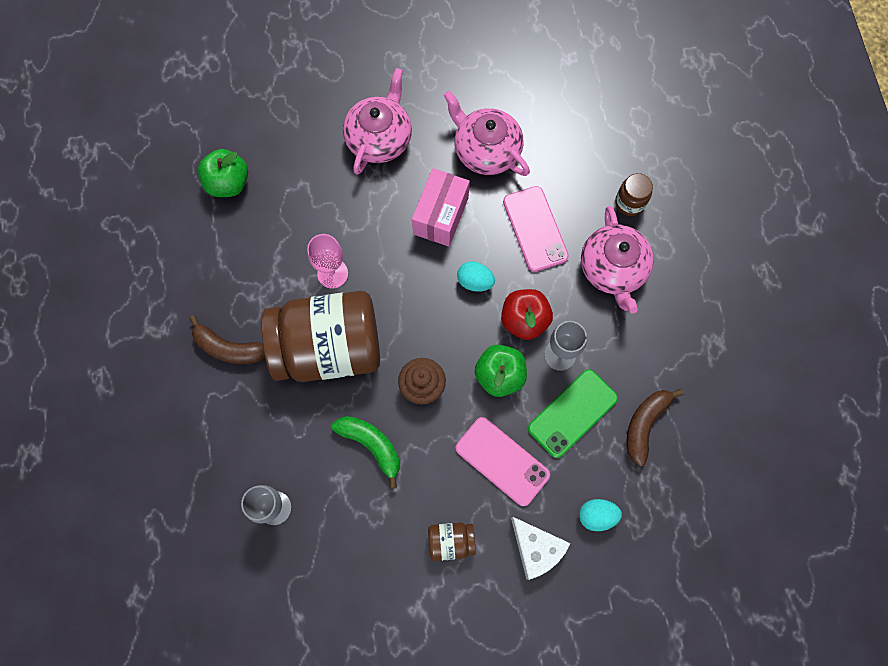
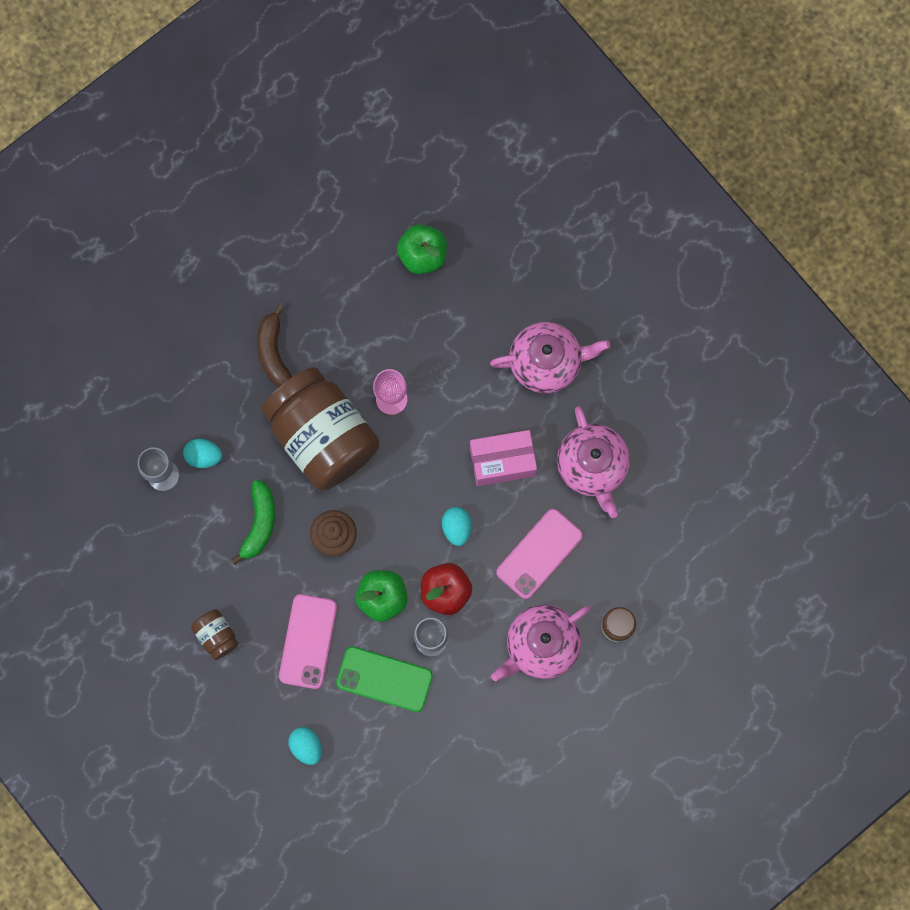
camera: 60 degrees right, 5 degrees up
pink teapot [444,91,530,176] -> pink teapot turned 150 degrees clockwise [557,406,630,518]
white cheese [511,517,570,580] -> none
brown banana [626,389,683,467] -> none
none -> turquoise egg [183,439,222,468]

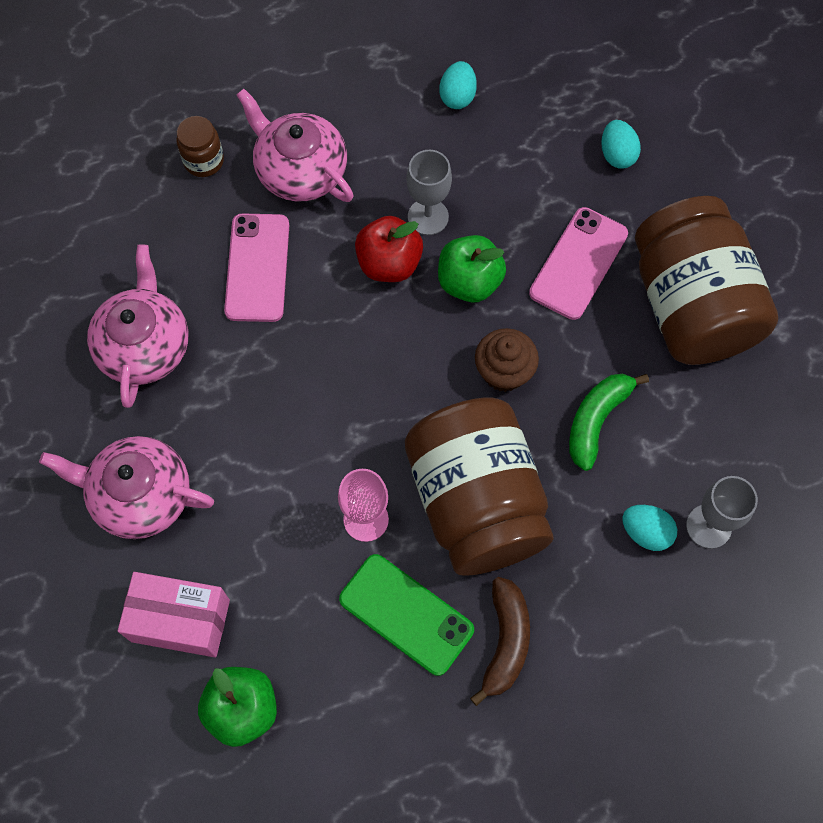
camera: 160 degrees left, 10 degrees down
brown jar [191,609,239,660] -> brown jar [635,196,778,365], size x2.45
green phone [336,646,433,712] -> green phone moved to [339,554,474,676]
turquoise egg [442,507,472,546] -> turquoise egg moved to [439,61,477,109]
pink box [470,430,537,486] -> pink box moved to [118,572,230,657]
pink teapot [491,604,591,681] -> pink teapot turned 120 degrees counterclockwise [237,89,354,202]
pink phone [496,509,583,599] -> pink phone turned 60 degrees counterclockwise [224,213,289,322]

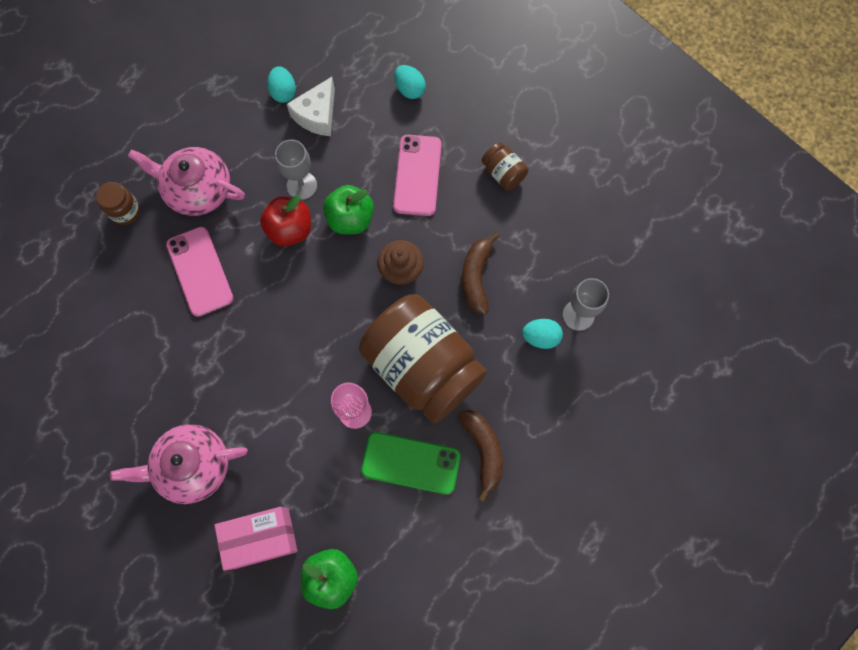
camera: 25 degrees left, 5 degrees up
pink teapot [87,244,188,408] -> none
green banana [569,374,649,471] -> brown banana [462,232,499,315]
brown jar [635,196,778,365] -> brown jar [482,142,528,190], size x0.41
none -> white cheese [287,77,335,136]

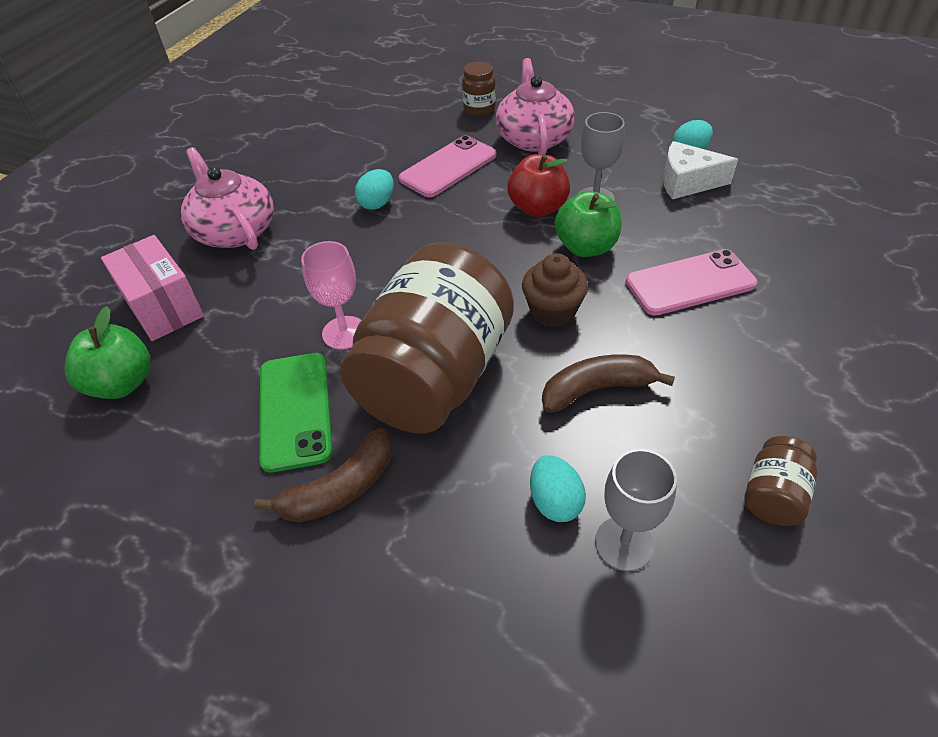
camera: 70 degrees right, 25 degrees down
turquoise egg [394,65,426,99] -> turquoise egg moved to [355,169,394,210]
brown jar [482,142,528,190] -> brown jar moved to [744,436,818,526]

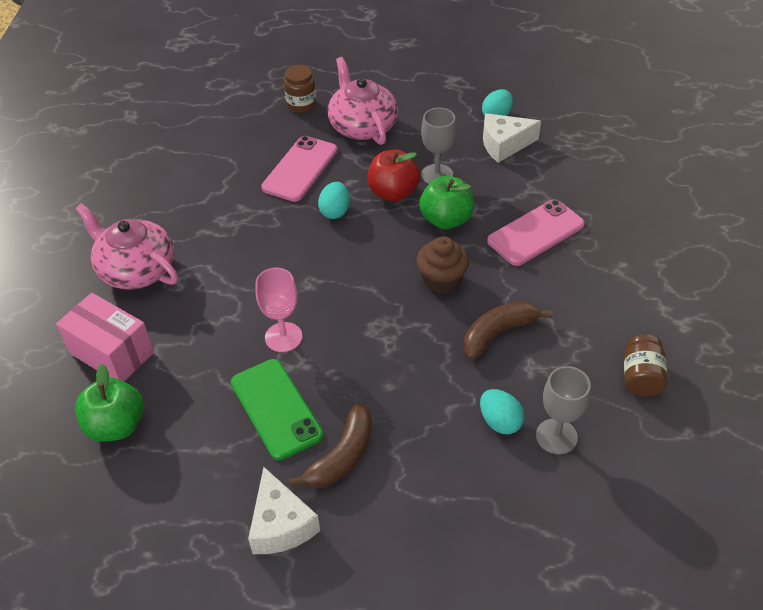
camera: 20 degrees left, 0 degrees up
brown jar [340,242,514,433] -> none
turquoise egg [355,169,394,210] -> turquoise egg moved to [318,182,350,219]
none -> white cheese [248,467,320,554]

